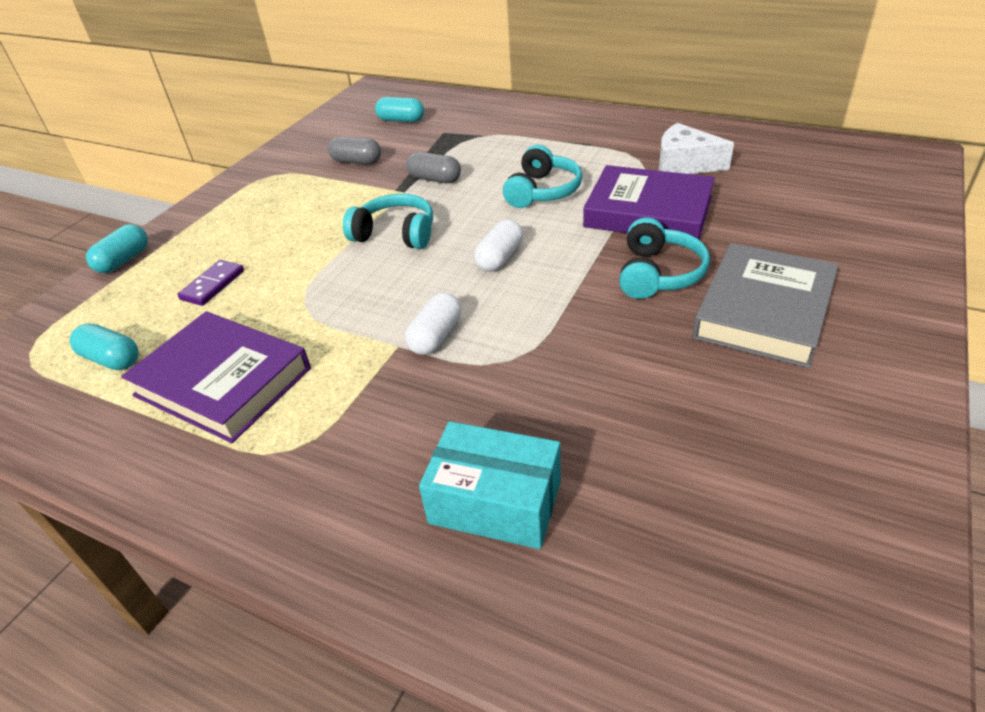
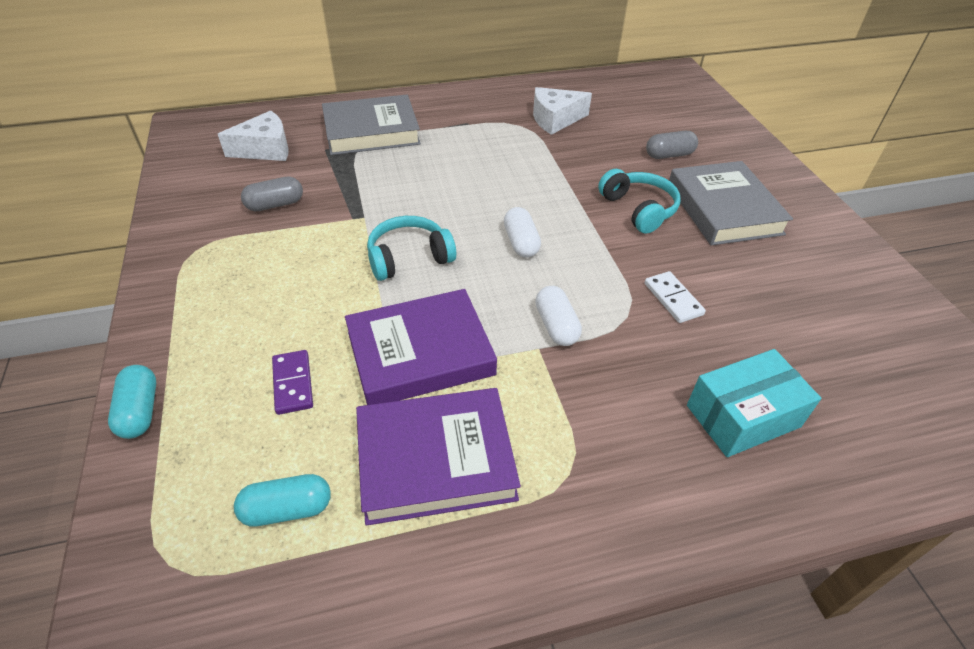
camera: 45 degrees left, 5 degrees up
turquoise capsule [375,97,424,122] -> white cheese [218,110,289,161]
grey capsule [406,152,461,183] -> grey capsule moved to [646,131,698,159]
turquoise headphones [503,145,582,208] -> none
purple book [583,165,715,240] -> purple book moved to [345,289,497,405]
none -> grey book [322,94,421,155]
none -> white domino [645,271,706,323]

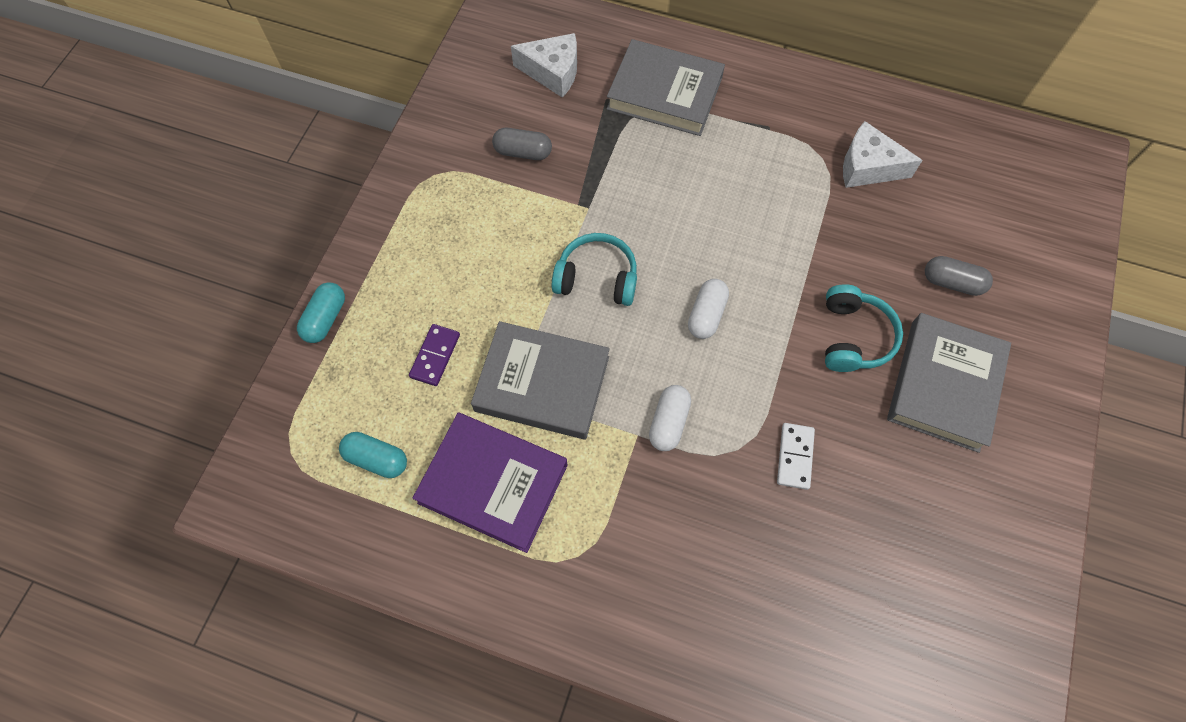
camera: 35 degrees right, 20 degrees up
purple book [345,289,497,405] -> grey book [471,321,610,440]
turquoise box [687,349,821,457] -> none

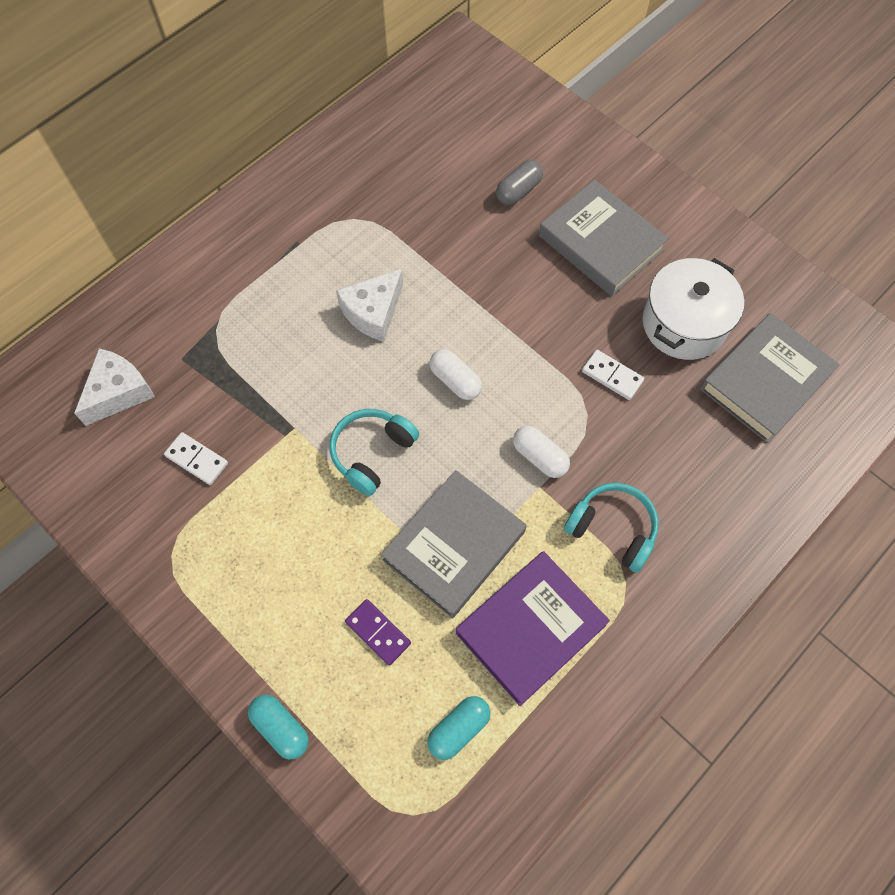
camera: 65 degrees left, 0 degrees up
grey capsule [492,128,552,160] -> white domino [164,432,228,485]
grey book [606,39,725,136] -> grey book moved to [700,313,840,443]
turquoise headphones [825,284,903,372] -> turquoise headphones moved to [564,483,659,573]
white cheese [843,121,923,188] -> white cheese moved to [336,269,403,342]
none -> white pot [643,258,744,360]

